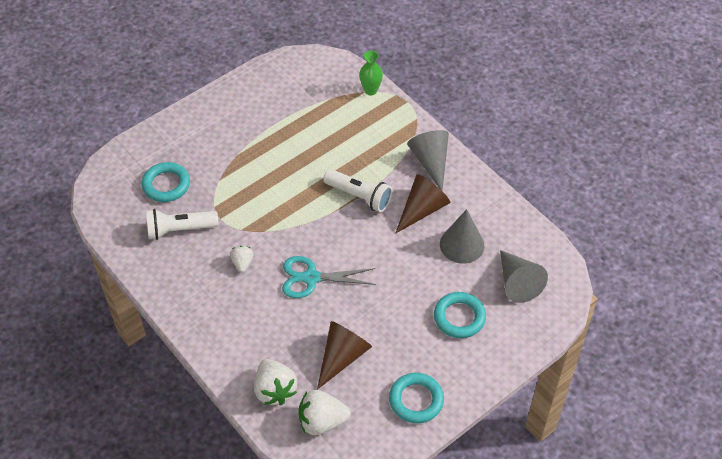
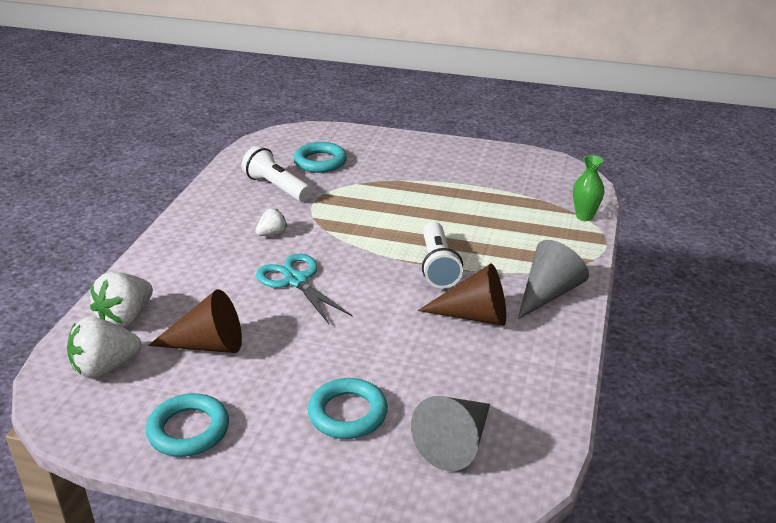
camera: 55 degrees right, 20 degrees down
white strawberry [298,390,351,435] -> white strawberry turned 75 degrees counterclockwise [67,317,141,378]
grey cone [440,209,484,264] -> none

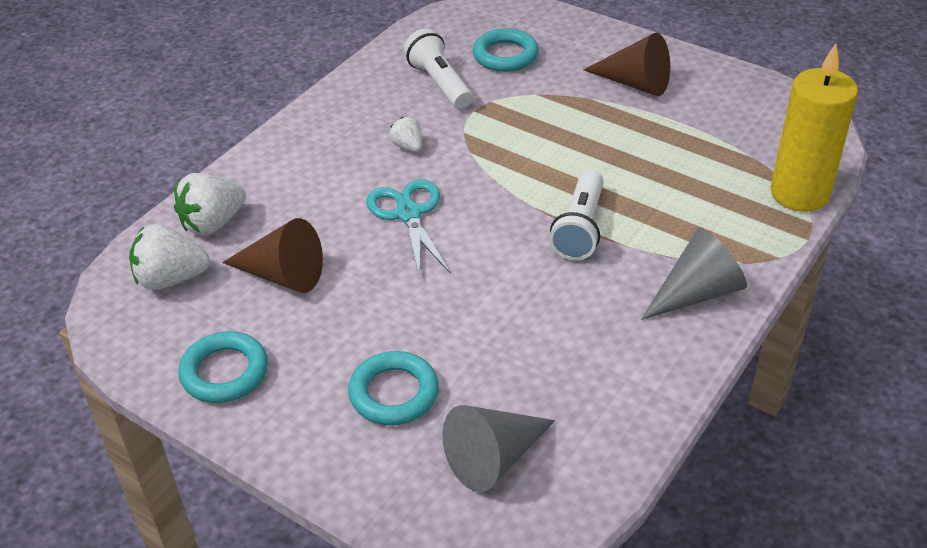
camera: 20 degrees right, 10 degrees up
white strawberry [255,209,287,236] -> white strawberry turned 105 degrees counterclockwise [389,117,422,152]
brown cone [418,263,506,326] -> brown cone moved to [583,33,670,96]
green vase [573,155,604,221] -> yellow candle [771,43,858,212]

